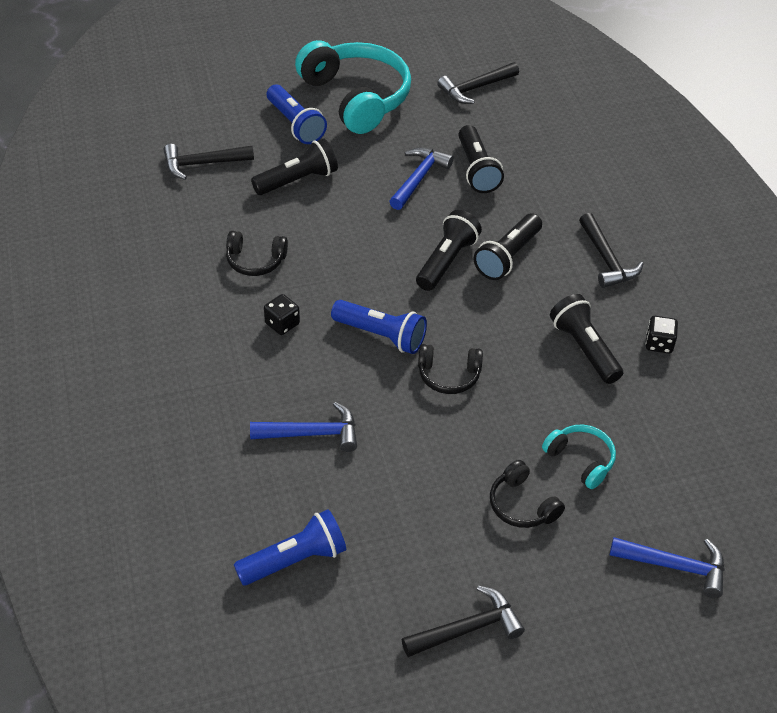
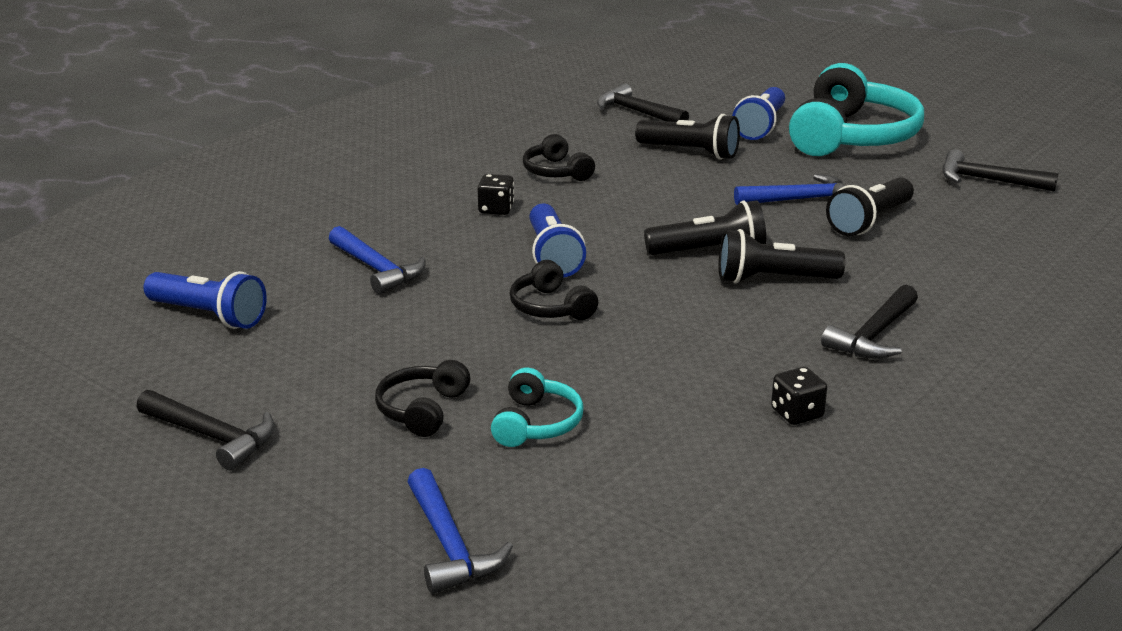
camera: 55 degrees right, 20 degrees down
black flashlight [550,294,623,384] -> none

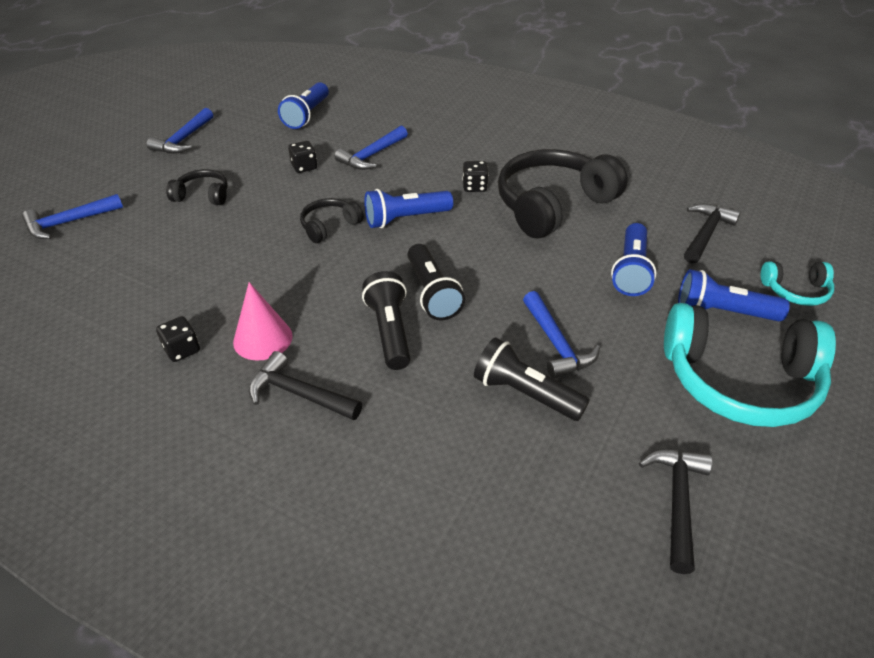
camera: 80 degrees right, 15 degrees up
black hammer [136,390,275,470] -> blue hammer [147,108,213,154]
turquoise headphones [491,368,584,447] -> turquoise headphones moved to [761,261,835,306]
black headphones [523,134,595,181] -> black headphones [498,149,628,238], size x2.10
black flashlight [635,114,740,160] -> blue flashlight [611,223,657,296]
none -> pink cone [233,282,293,361]
none -> black dice [288,141,317,173]

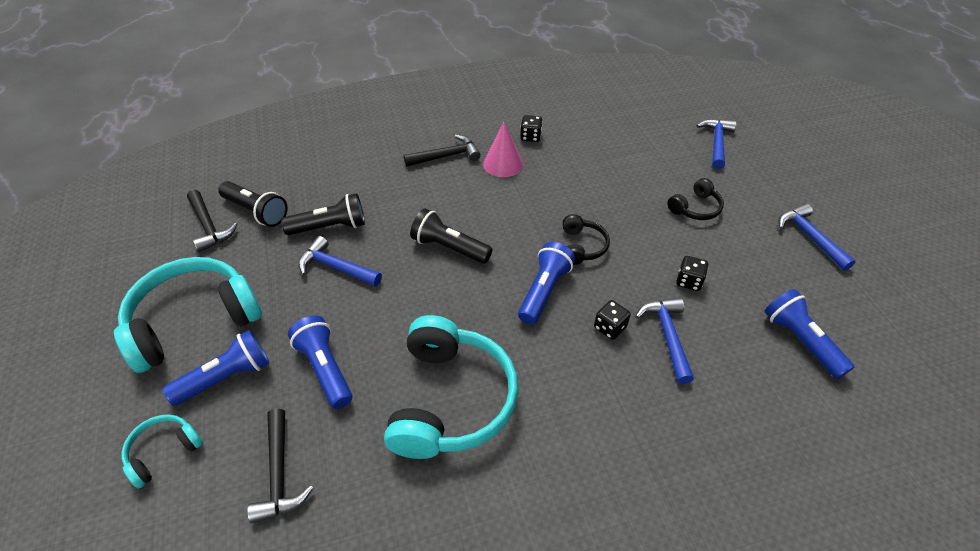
camera: 135 degrees right, 5 degrees up
black flashlight [362,271,411,370] -> black flashlight moved to [218,181,288,227]
black dice [462,161,488,192] -> black dice moved to [594,300,631,340]
black headphones [498,149,628,238] -> turquoise headphones [384,315,518,459]

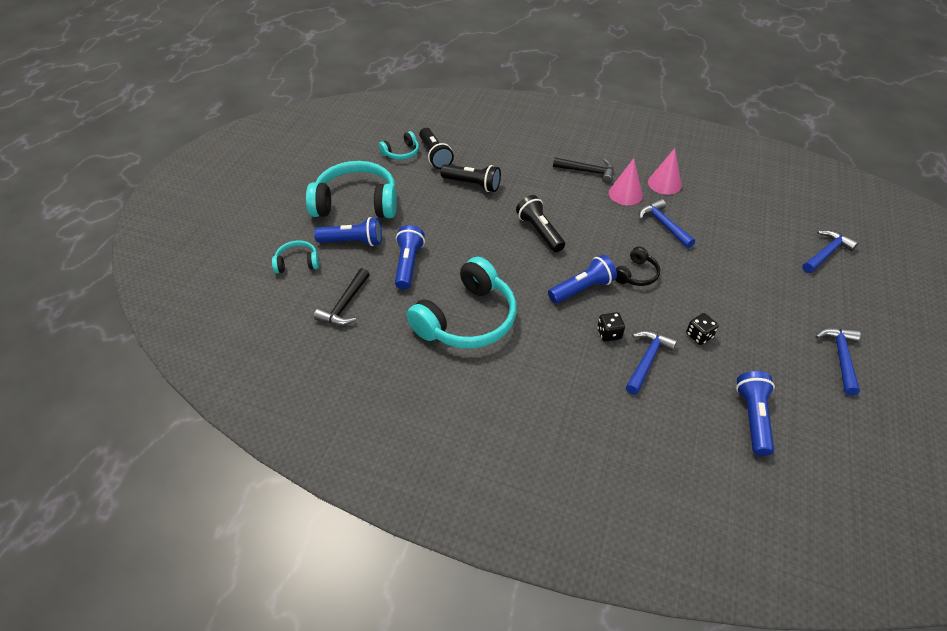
camera: 35 degrees right, 0 degrees up
black hammer [187,190,238,252] -> turquoise headphones [379,131,419,160]
blue hammer [299,236,382,287] -> blue hammer moved to [639,199,695,248]
black dice [520,115,542,142] -> pink cone [648,148,682,195]
black headphones [667,178,724,220] -> none

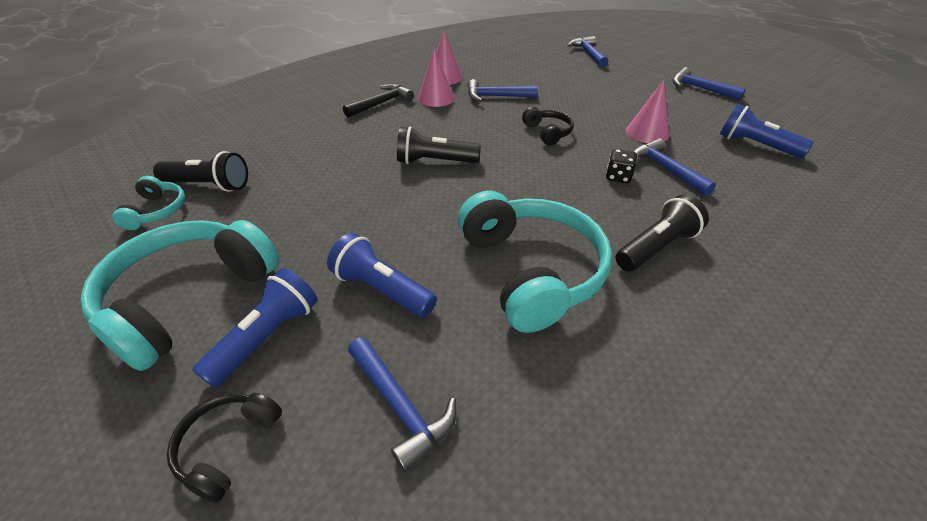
camera: 60 degrees left, 5 degrees down
turquoise headphones [272,240,319,273] -> black headphones [167,393,282,503]
black hammer [314,268,370,326] -> blue hammer [348,337,456,472]
black flashlight [440,164,501,192] -> black flashlight moved to [615,195,709,272]
blue flashlight [548,255,617,304] -> none
black dice [686,313,719,345] -> pink cone [626,80,669,143]

